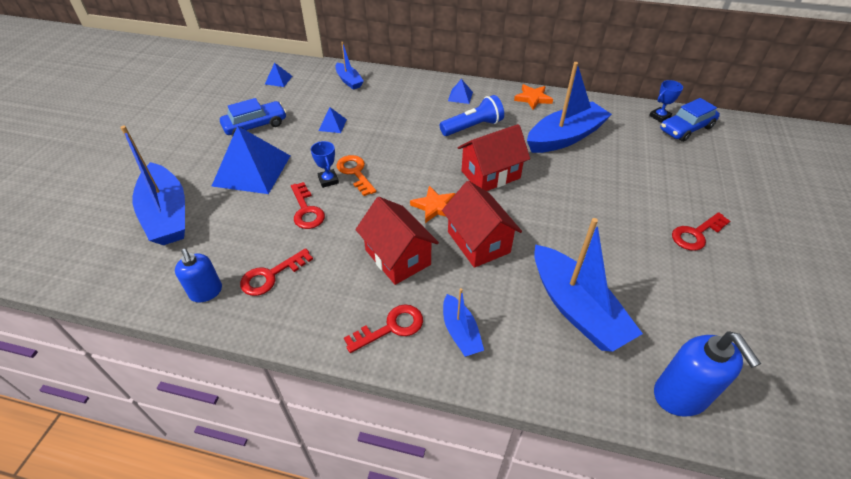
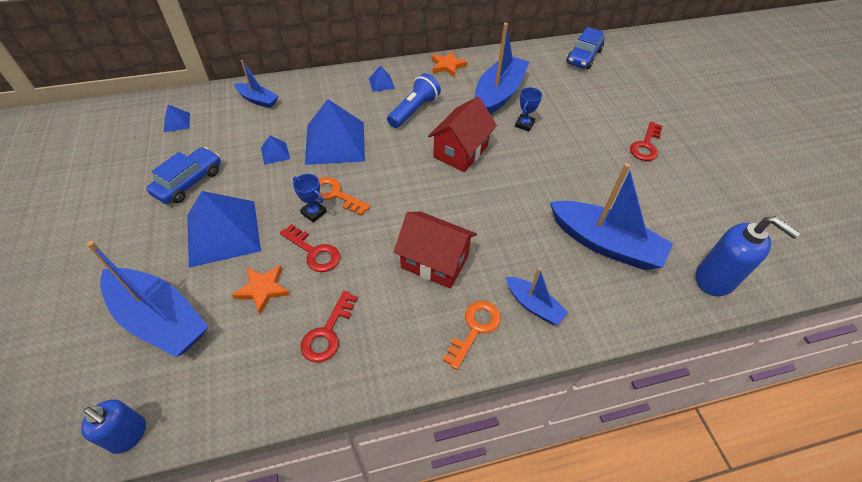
camera: 30 degrees left, 5 degrees up
blue soap dispenser [175,249,222,303] -> blue soap dispenser moved to [81,399,146,454]
red key [344,304,423,353] -> orange key [443,301,501,370]
orange star [410,186,456,223] -> orange star moved to [232,265,290,314]
red house [442,181,522,268] -> none
blue trophy [649,80,683,123] -> blue trophy moved to [515,87,542,131]
none -> blue pyramid [305,99,365,165]

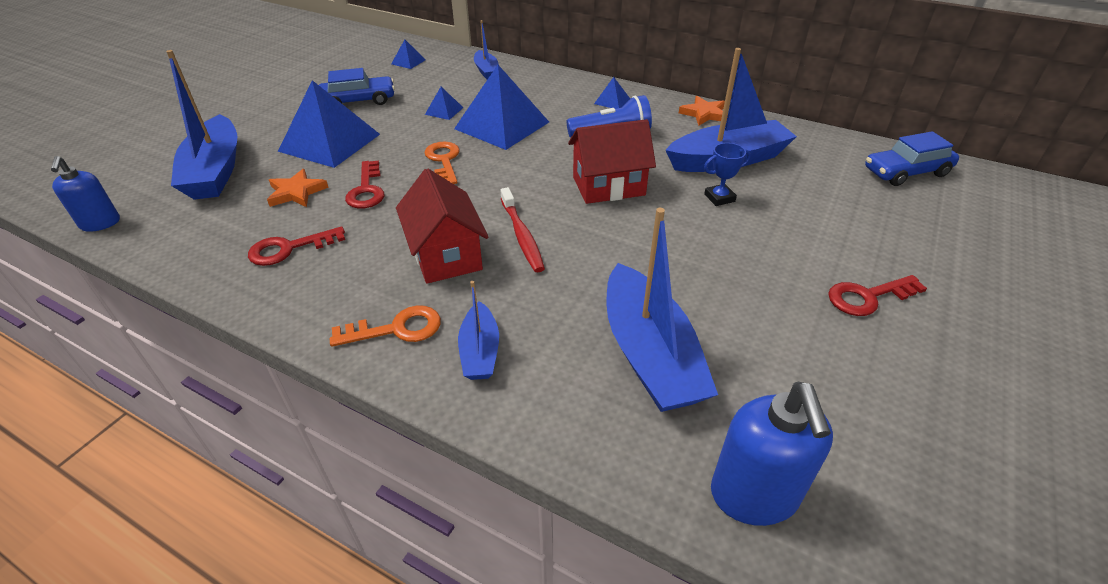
camera: 45 degrees right, 10 degrees down
blue trophy [293,174,327,223] -> none
none -> red toothbrush [500,187,545,272]

